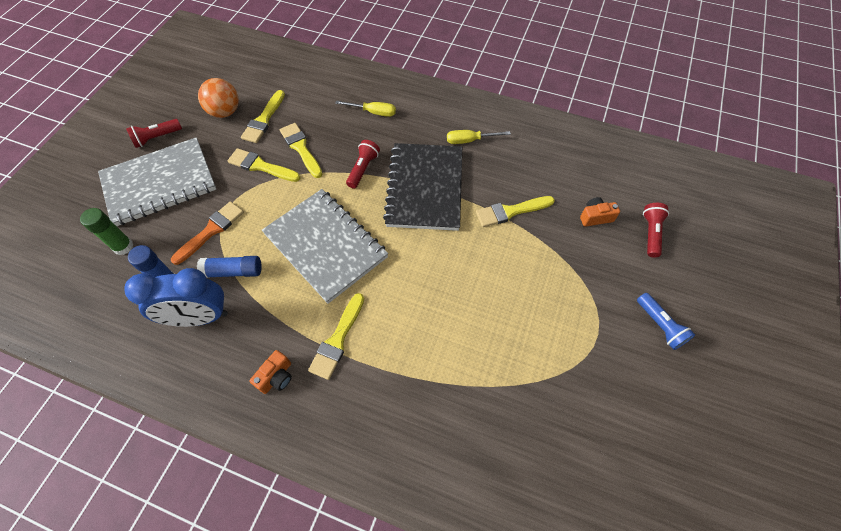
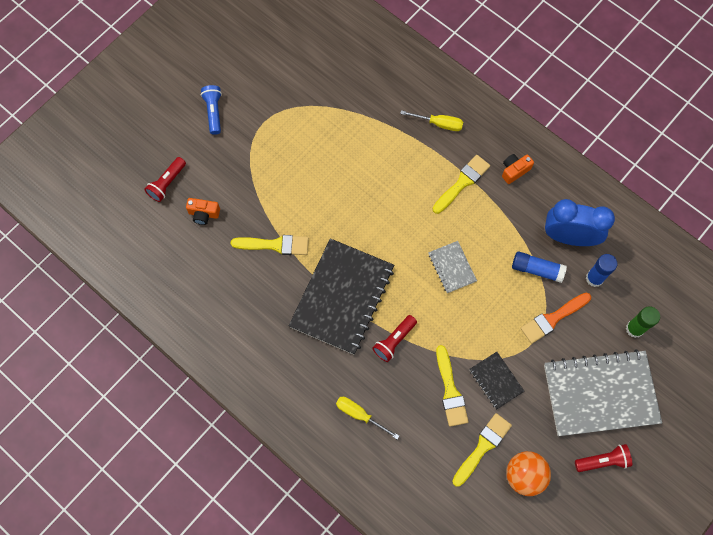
camera: 160 degrees left, 10 degrees up
yellow brush [228,148,300,182] -> black notebook [469,352,524,409]
grey notebook [262,189,388,304] -> grey notebook [428,241,477,293], size x0.46
yellow screwdriver [447,130,511,144] -> yellow screwdriver moved to [400,110,463,131]

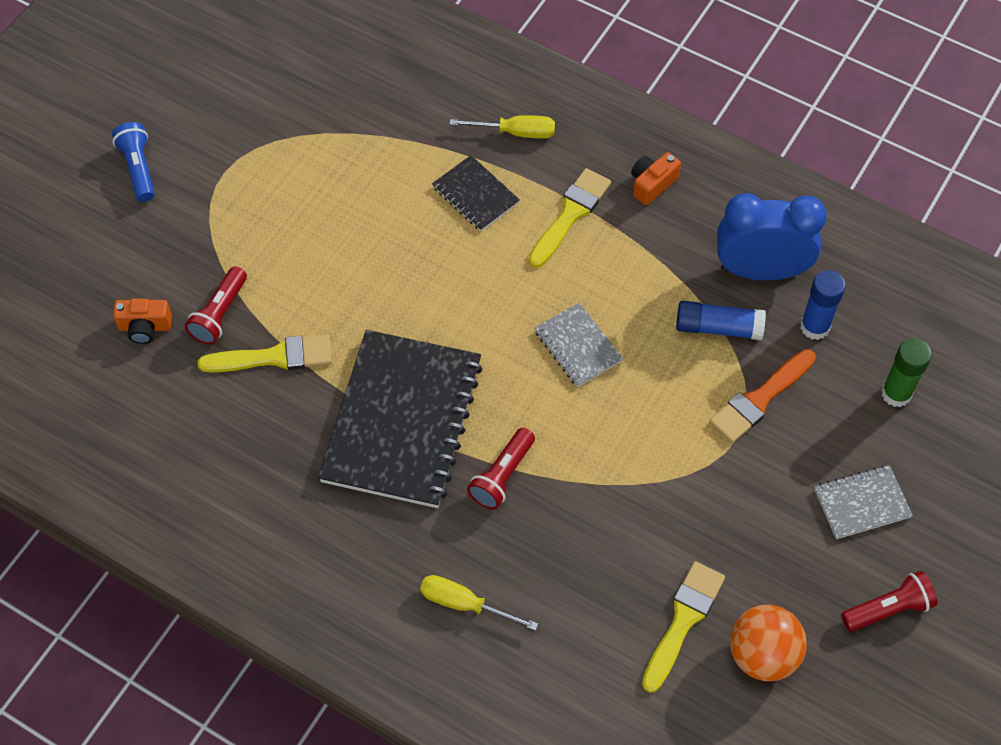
camera: 10 degrees left, 10 degrees down
red flashlight [144,157,186,202] -> red flashlight moved to [185,267,247,345]
yellow brush [436,345,469,427] -> none
black notebook [469,352,524,409] -> black notebook moved to [432,155,520,231]
grey notebook [544,349,662,436] -> grey notebook [814,465,913,539], size x0.46

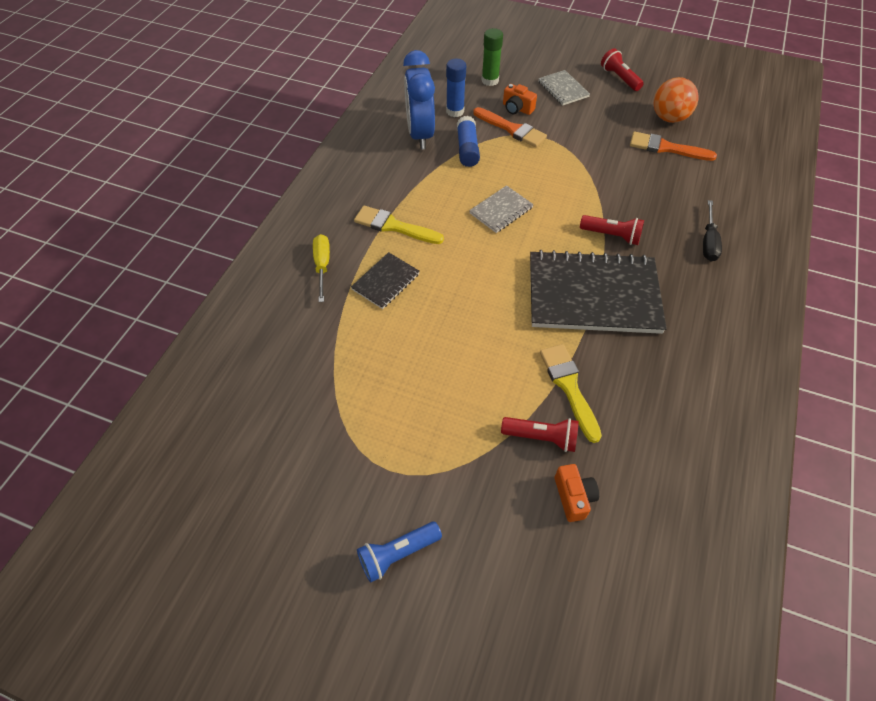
camera: 100 degrees left, 5 degrees down
yellow screwdriver [420,575,538,631] -> black screwdriver [703,200,722,261]
orange camera [631,152,681,205] -> orange camera moved to [503,84,537,115]
yellow brush [642,561,725,693] -> orange brush [630,132,717,161]

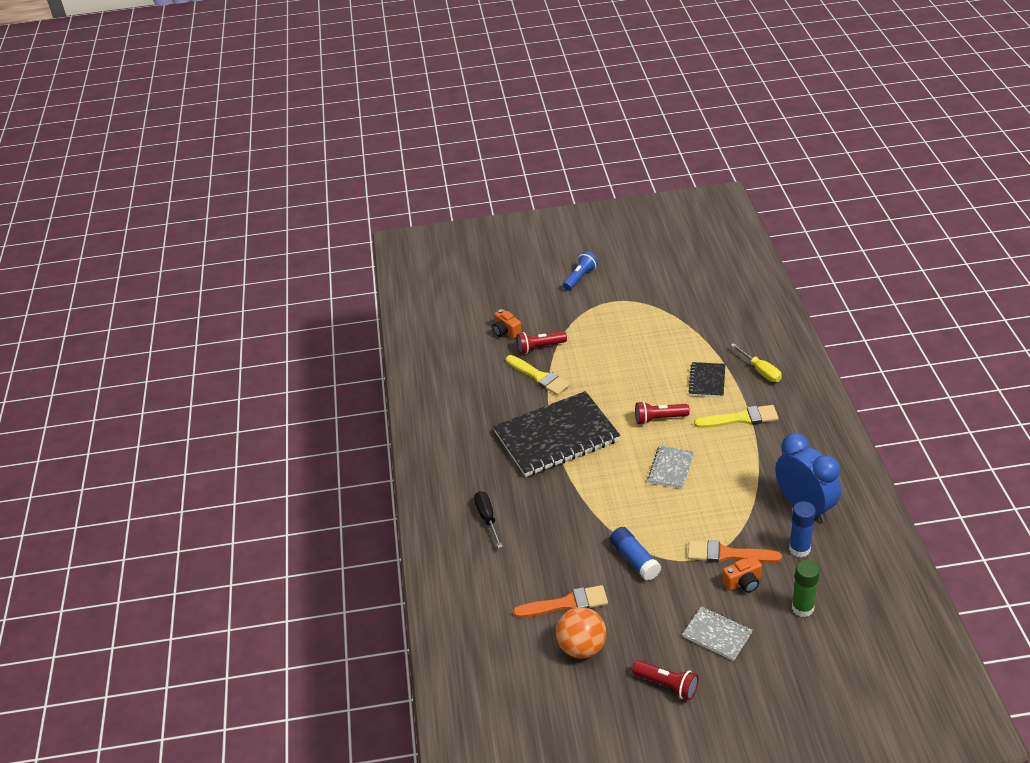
camera: 155 degrees right, 15 degrees down
blue glue stick [457,116,480,167] -> blue glue stick moved to [610,527,661,581]
orange camera [503,84,537,115] -> orange camera turned 150 degrees clockwise [722,556,762,593]
red flashlight [580,215,644,245] -> red flashlight moved to [635,401,690,425]

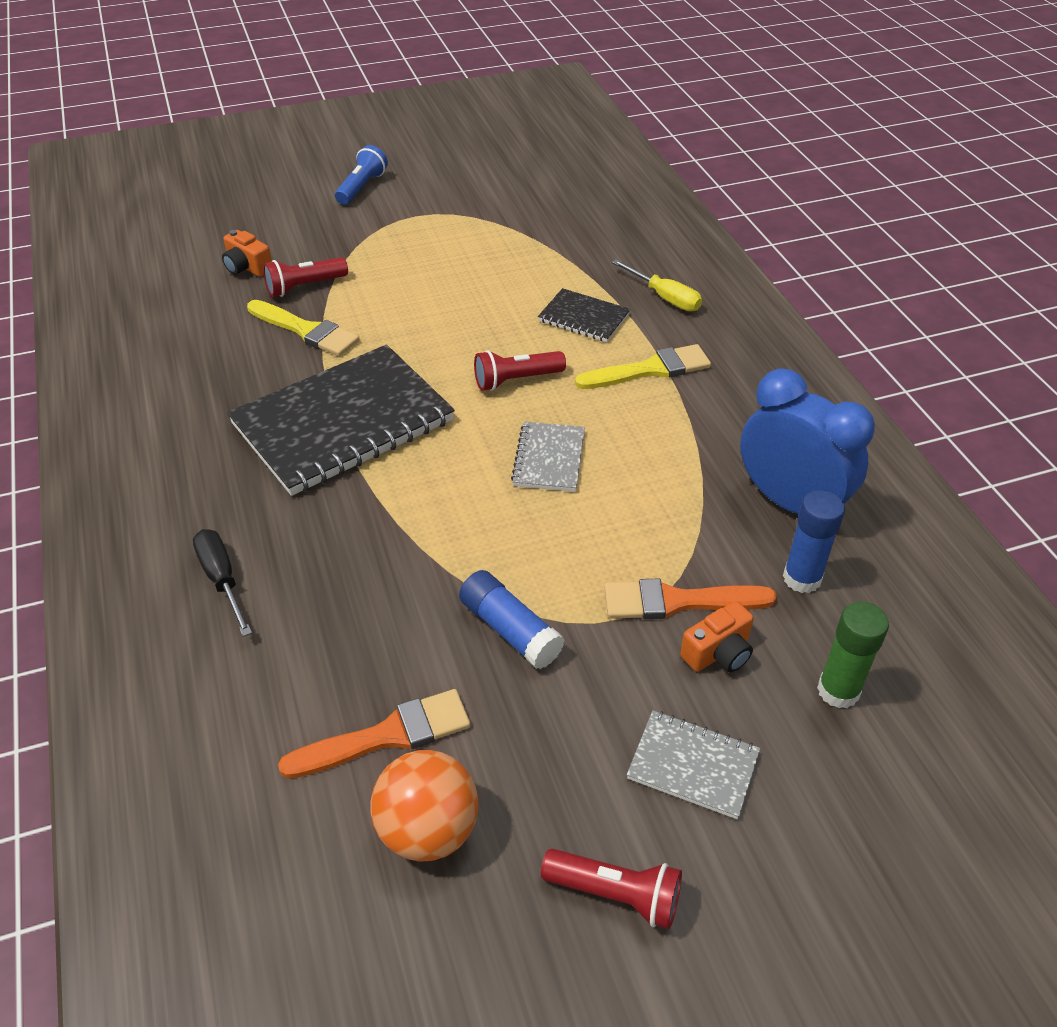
camera: 15 degrees left, 5 degrees up
black notebook [688,362,725,397] -> black notebook turned 60 degrees counterclockwise [538,288,631,342]

